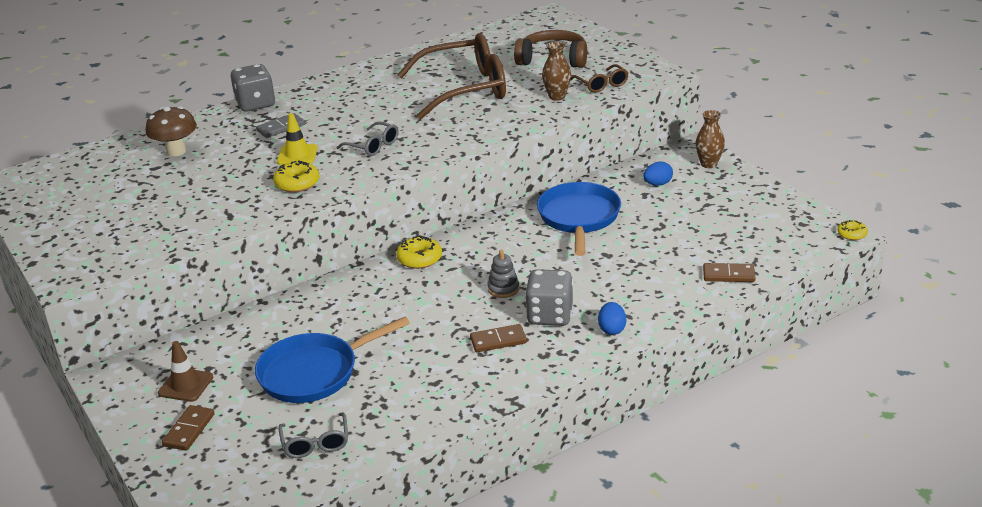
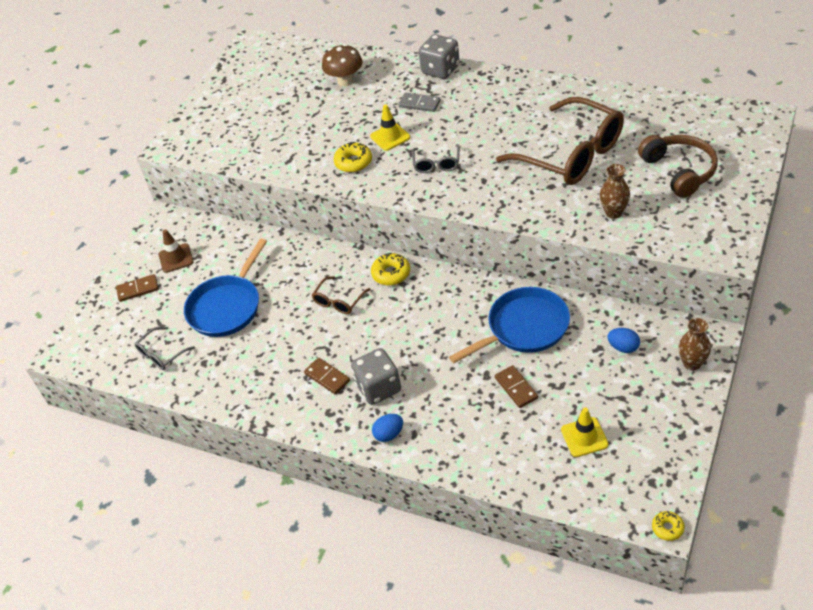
camera: 60 degrees right, 15 degrees up
blue pan [255,317,410,403] -> blue pan turned 90 degrees counterclockwise [184,239,267,337]
grey stacking toy [487,250,519,298] -> none
brown glasses [570,64,628,93] -> brown glasses moved to [312,276,371,314]
brown domino [703,263,755,282] -> brown domino moved to [495,365,538,408]
none -> yellow traffic cone [561,408,608,457]

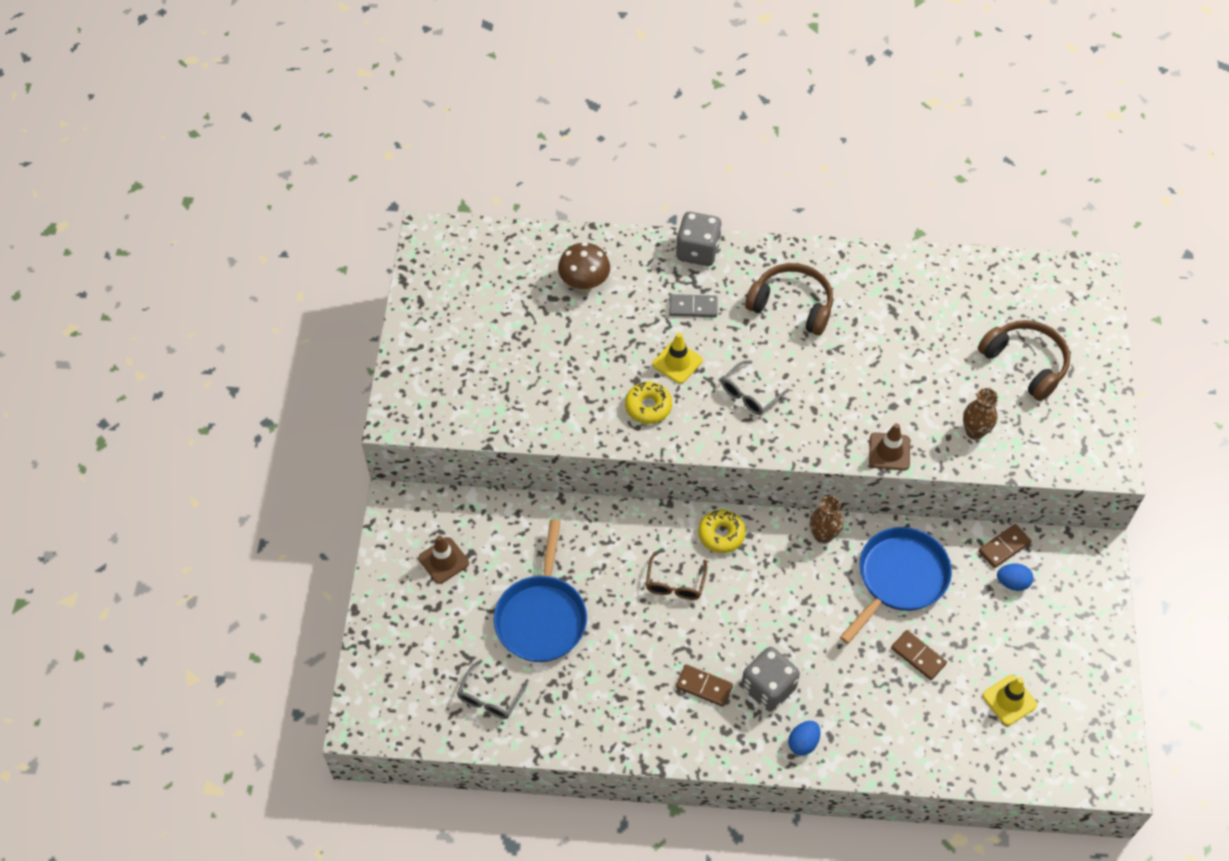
camera: 25 degrees left, 10 degrees up
brown domino [116,274,159,302] -> brown domino moved to [979,524,1031,568]
grey glasses [412,144,460,173] -> grey glasses turned 60 degrees clockwise [722,361,790,415]
brown glasses [496,97,624,185] -> none
yellow donut [652,511,685,541] -> none
brown vase [678,318,711,371] -> brown vase moved to [809,496,843,544]
none -> brown headphones [745,263,833,335]
none -> brown traffic cone [869,423,910,470]

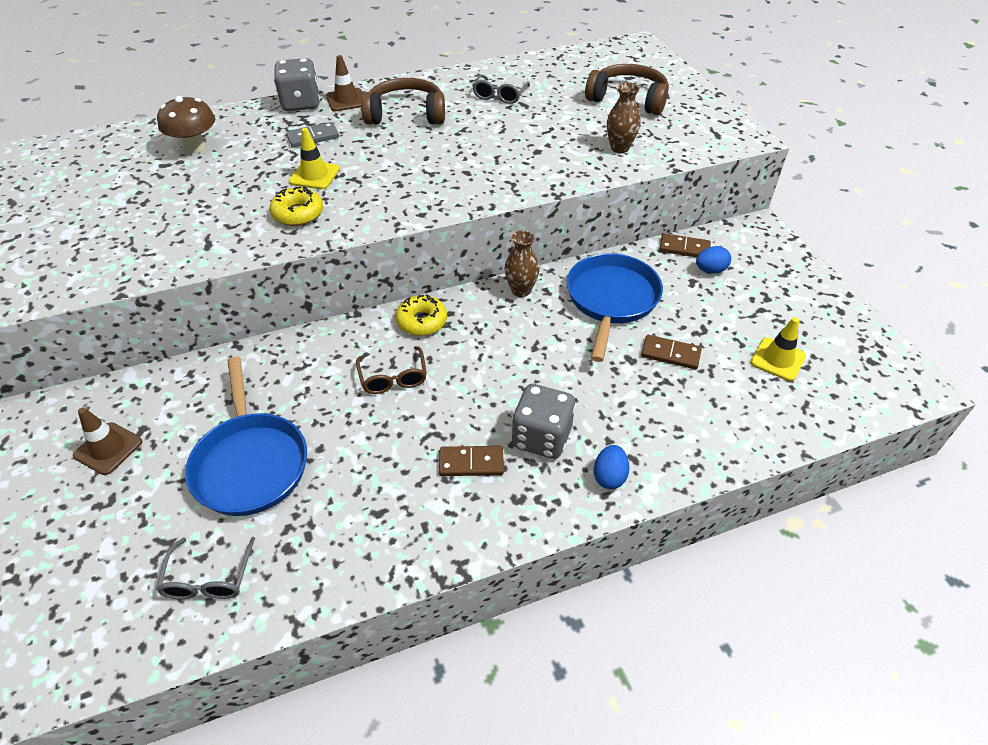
camera: 25 degrees left, 10 degrees down
grey glasses [722,361,790,415] -> grey glasses moved to [472,74,530,104]
brown traffic cone [869,423,910,470] -> brown traffic cone moved to [326,55,363,111]
brown domino [979,524,1031,568] -> brown domino turned 75 degrees clockwise [659,233,711,257]

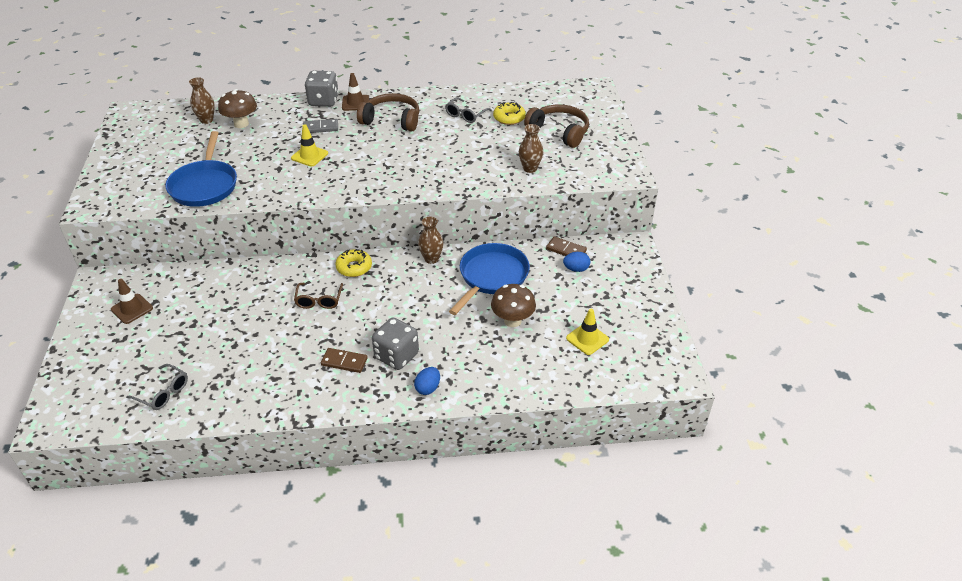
camera: 15 degrees right, 5 degrees down
grey glasses [156,537,255,600] -> grey glasses turned 75 degrees counterclockwise [126,364,188,410]
blue pan [185,357,307,516] -> blue pan moved to [165,131,237,207]
yellow donut [269,186,323,226] -> yellow donut moved to [493,102,526,125]
brown domino [641,335,702,369] -> brown mushroom [491,284,536,327]
none -> brown vase [189,77,215,124]

